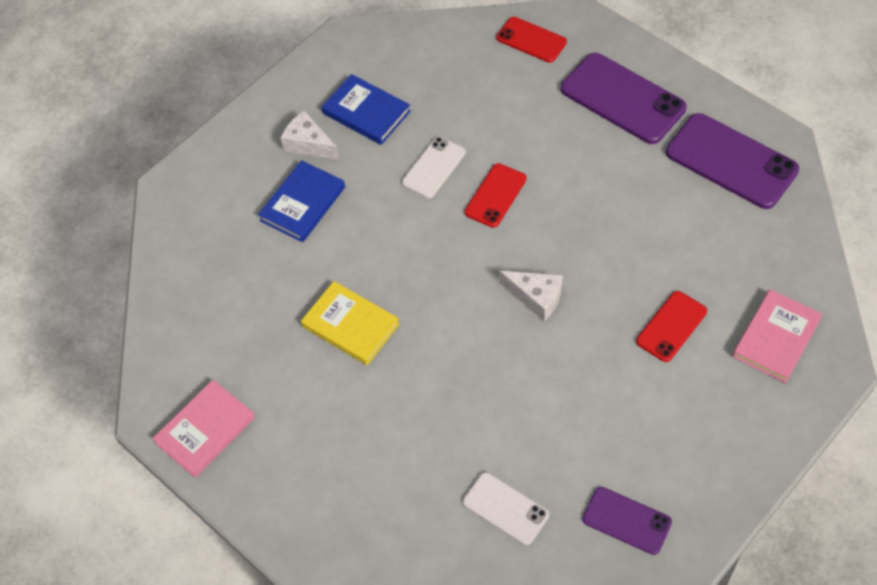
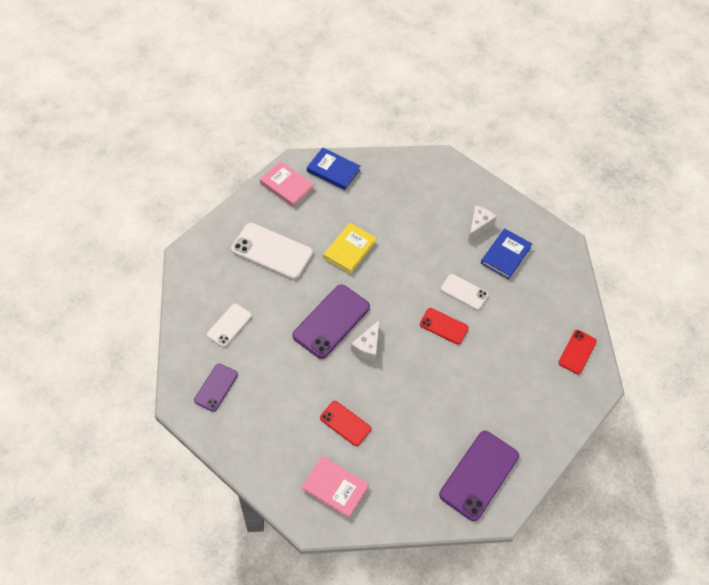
camera: 80 degrees right, 0 degrees up
blue book [258,160,345,242] -> blue book moved to [307,148,360,190]
purple phone [561,53,687,144] -> purple phone moved to [293,285,370,359]
none -> white phone [231,223,313,280]

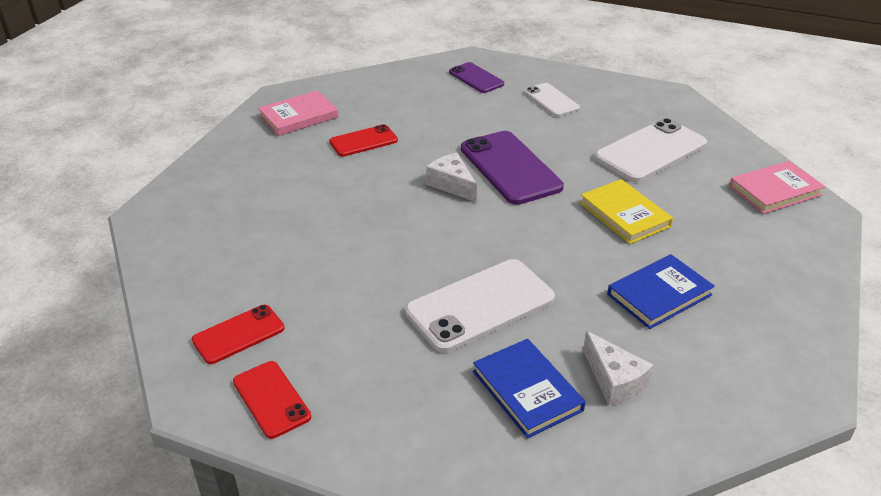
camera: 120 degrees right, 20 degrees down
blue book [307,148,360,190] -> blue book moved to [607,254,715,329]
red phone [420,308,469,345] -> red phone moved to [192,305,285,364]
purple phone [439,431,519,521] -> none
white phone [441,274,488,310] -> white phone [405,259,555,353], size x1.74

